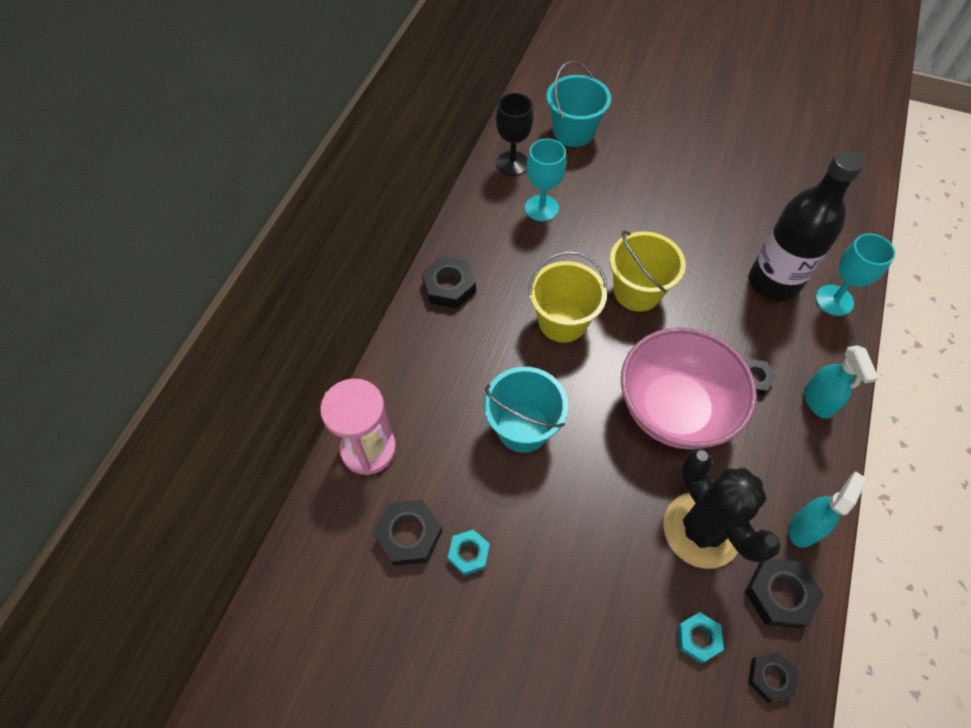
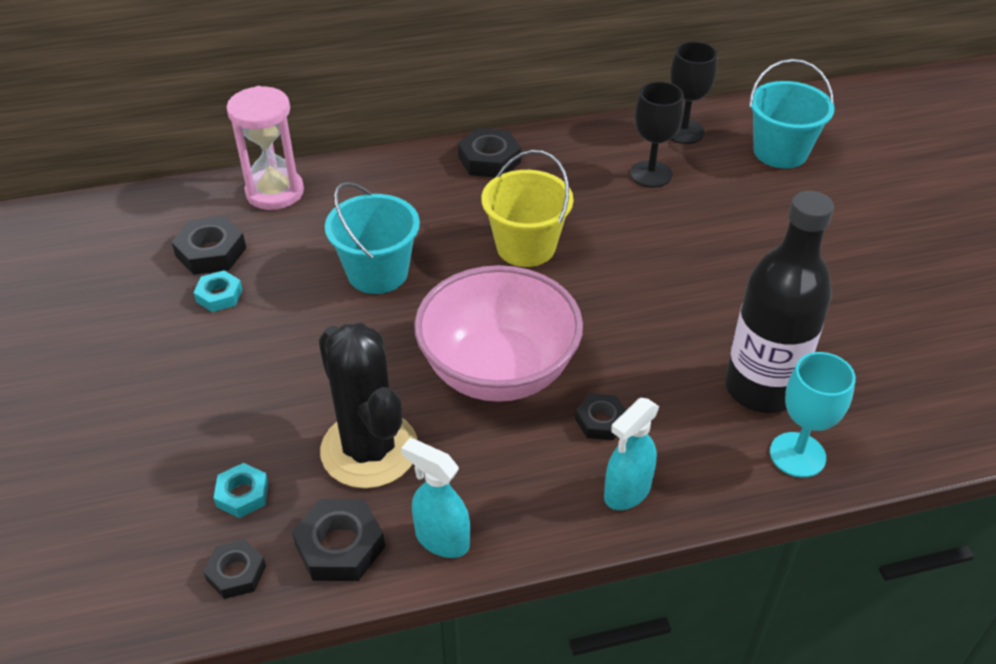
camera: 55 degrees right, 15 degrees down
turquoise goblet [525,139,566,222] -> black goblet [630,81,684,188]
yellow bucket [610,231,686,312] -> none
black cactus [663,448,781,569] -> black cactus turned 60 degrees counterclockwise [319,323,418,489]
turquoise spray bottle [789,471,867,548] -> turquoise spray bottle turned 150 degrees counterclockwise [401,438,470,558]

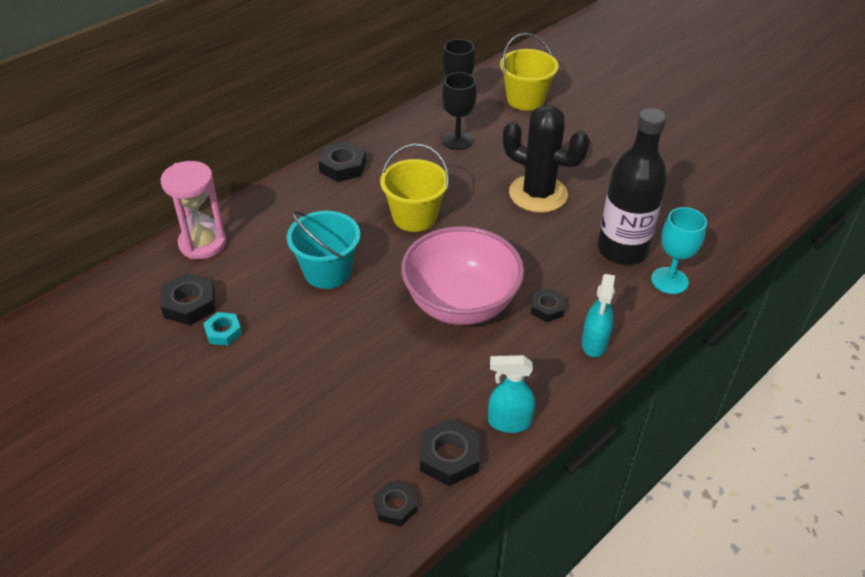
camera: 30 degrees left, 0 degrees up
turquoise nut [214,463,269,518] -> none
black cactus [319,323,418,489] -> black cactus moved to [503,105,590,213]
turquoise bucket [749,59,834,168] -> yellow bucket [500,33,559,111]

